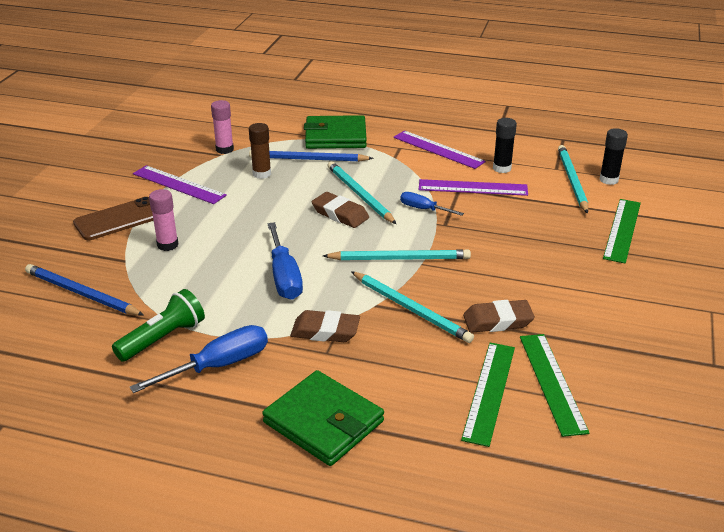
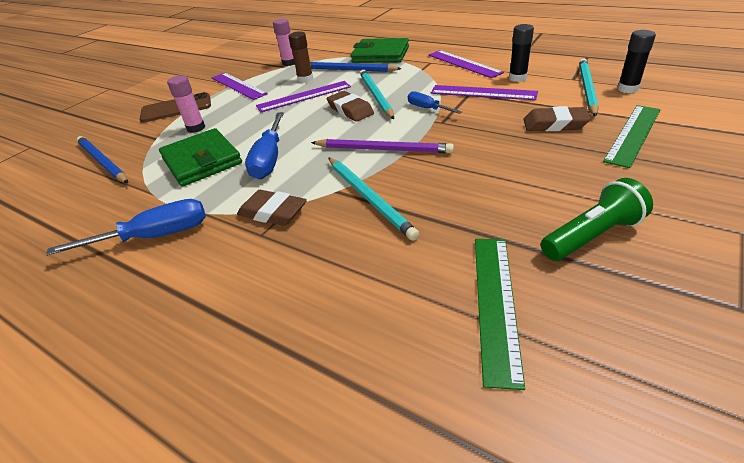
camera: 20 degrees right, 5 degrees up
green flashlight [112,289,205,362] -> green flashlight moved to [541,178,653,261]
green wallet [262,370,384,466] -> green wallet moved to [159,128,242,187]
turquoise pencil [323,249,471,260] -> purple pencil [311,139,454,153]
green ruler [461,343,515,447] -> none
brown eraser [463,300,535,333] -> brown eraser moved to [523,106,591,131]
none -> purple ruler [256,81,351,113]

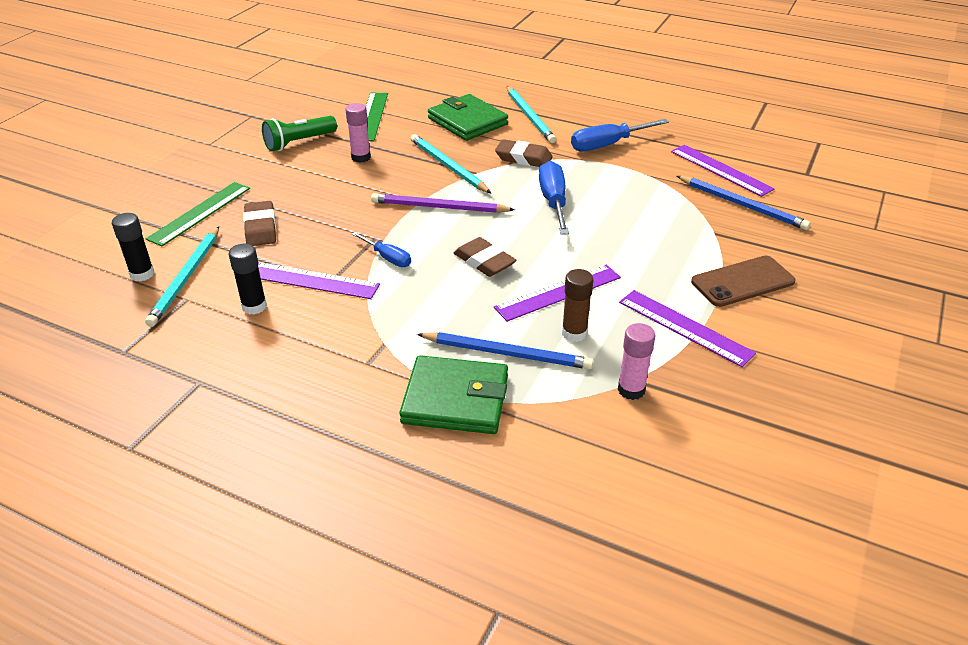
camera: 170 degrees right, 0 degrees up
green wallet [159,128,242,187] -> green wallet moved to [428,94,508,141]
pink glue stick [167,75,205,133] -> pink glue stick moved to [345,103,371,163]
turquoise pencil [360,70,394,119] -> turquoise pencil moved to [507,86,556,143]
purple ruler [428,50,504,78] -> purple ruler moved to [671,145,774,197]
brown eraser [523,106,591,131] -> brown eraser turned 75 degrees clockwise [243,201,276,246]

